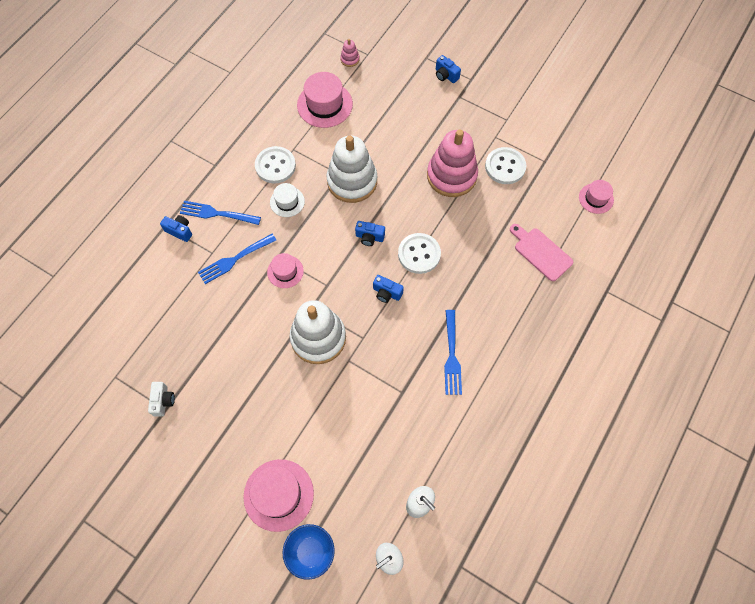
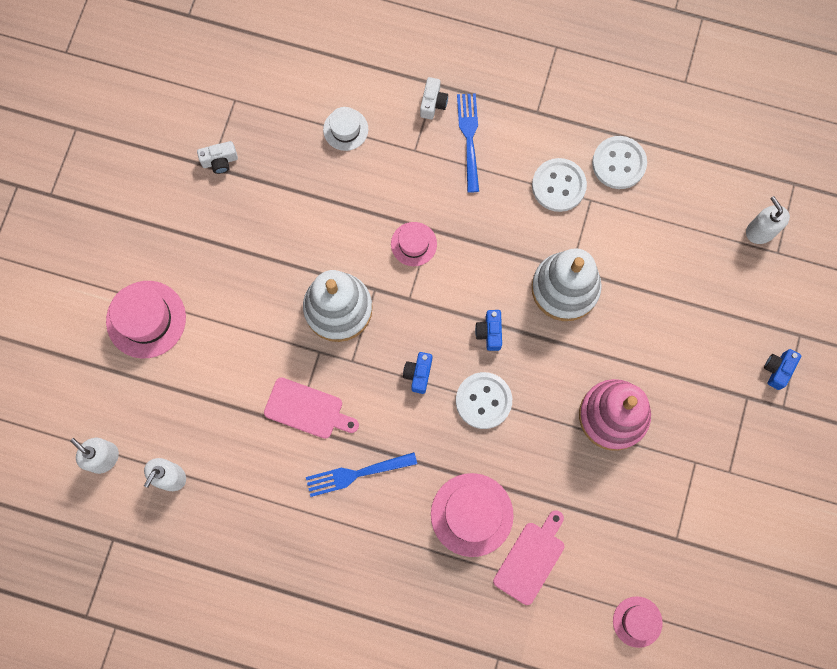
camera: 75 degrees right, 10 degrees up
blue camera [160,215,192,242] -> white camera [420,77,448,119]
blue fork [198,234,276,284] -> none
white hat [270,183,305,217] -> white hat moved to [323,107,368,151]
blue bowl [282,524,335,580] -> none
pink hat [297,72,353,128] -> pink hat moved to [431,473,514,557]
pink stacking toy [340,39,360,67] -> white soap dispenser [746,196,790,244]
white button [485,147,526,184] -> white button moved to [592,136,647,189]
none -> pink cutting board [264,378,359,439]

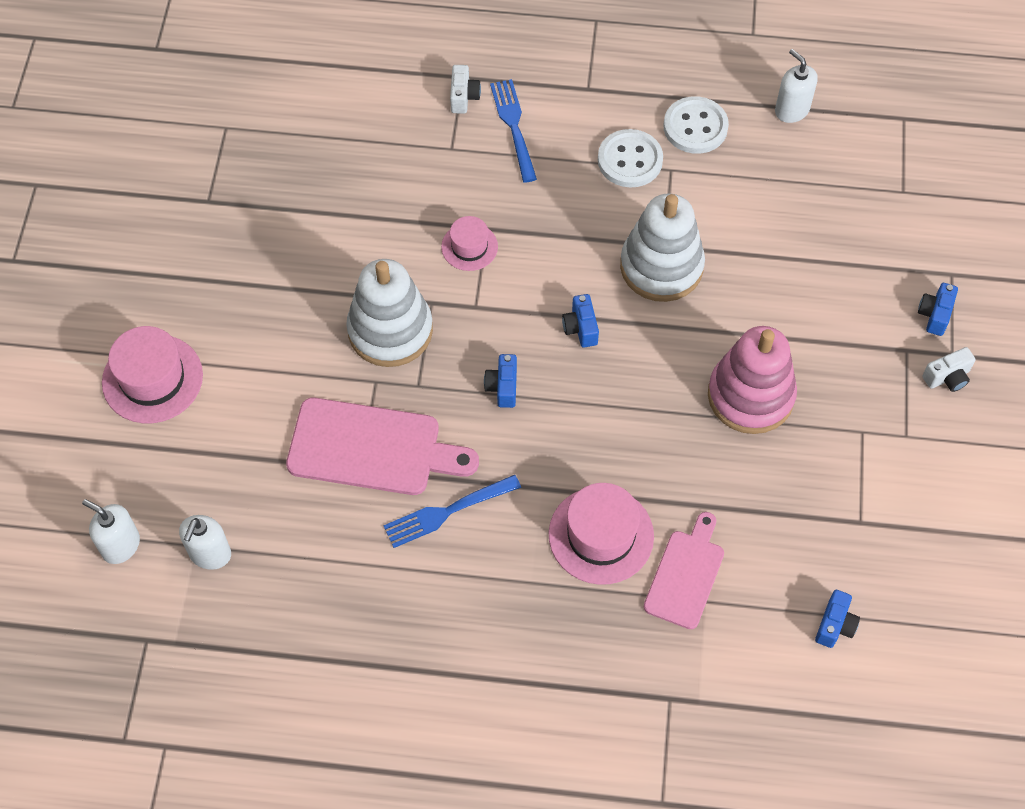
camera: 10 degrees left, 15 degrees down
white camera [197,141,238,174] -> white camera moved to [922,347,976,392]
pink cutting board [264,378,359,439] -> pink cutting board [286,398,479,495], size x1.58
white hat [323,107,368,151] -> none
white button [456,372,512,429] -> none
pink hat [613,596,663,648] -> blue camera [815,590,860,648]
white soap dispenser [746,196,790,244] -> white soap dispenser moved to [775,49,818,123]

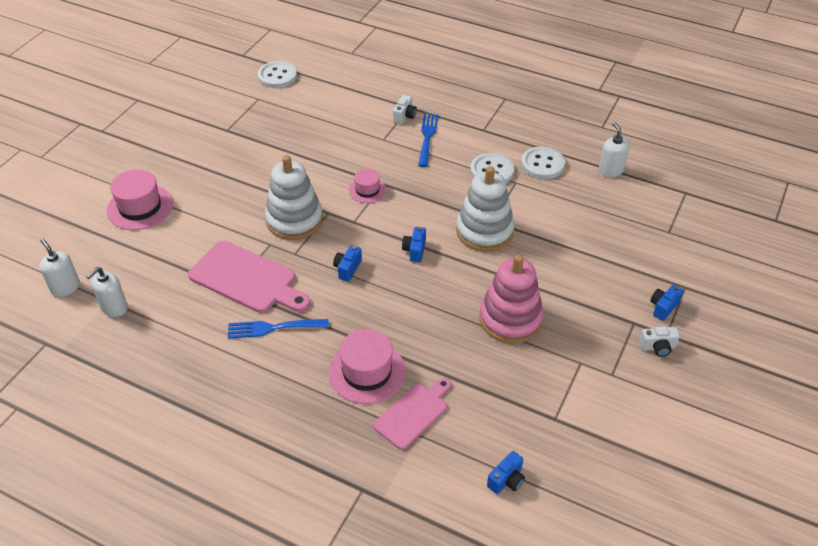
camera: 20 degrees right, 15 degrees down
none -> white button [258,61,297,88]

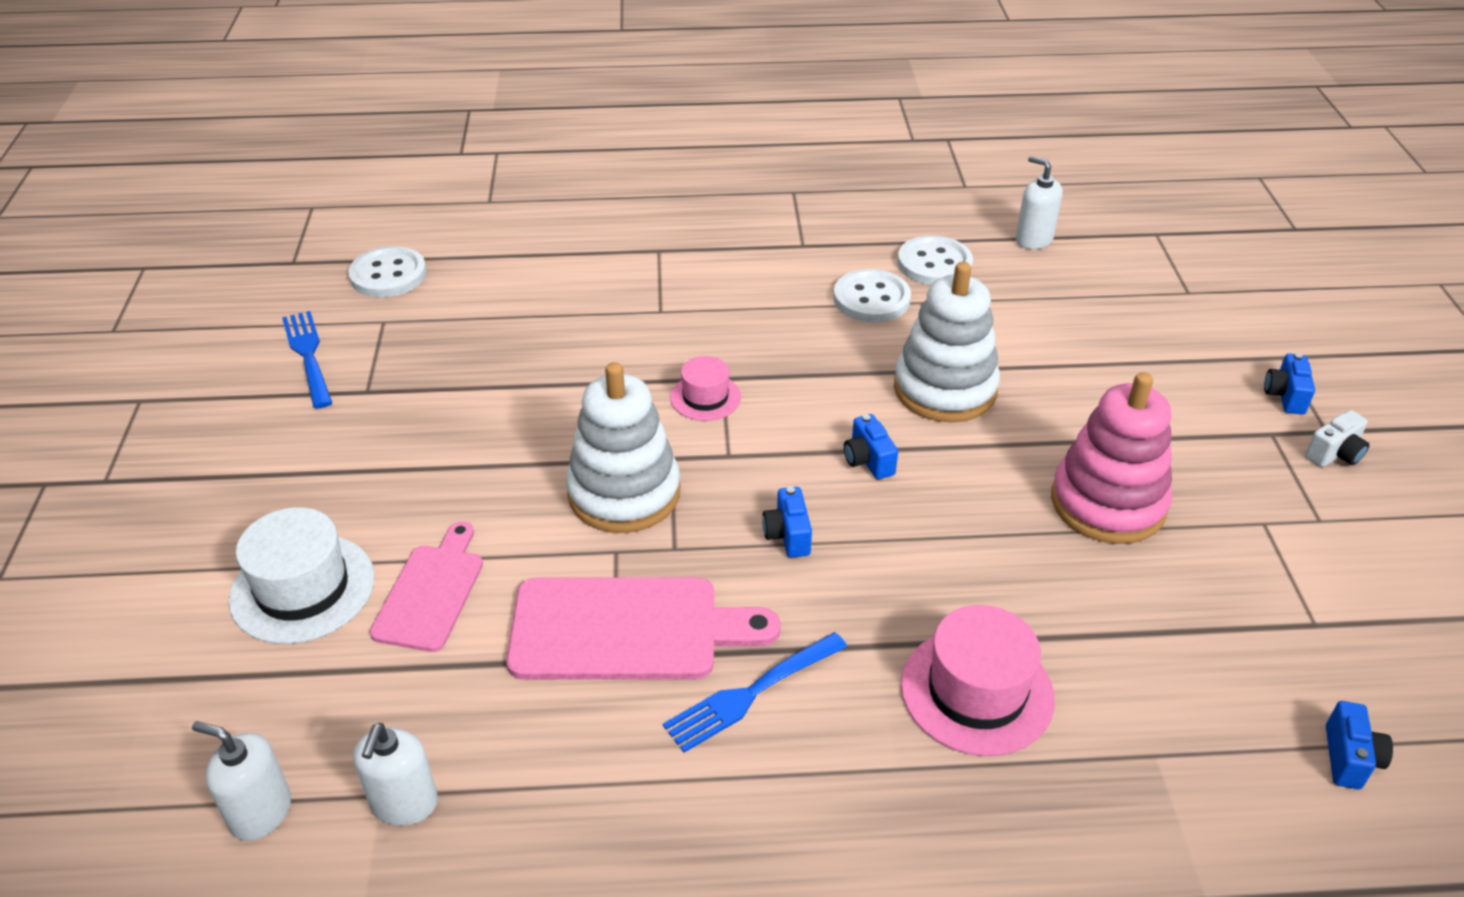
camera: 30 degrees left, 5 degrees down
pink hat [107,169,173,230] -> white hat [228,507,375,644]
pink cutting board [373,378,451,450] -> pink cutting board moved to [370,521,483,652]
white camera [393,95,417,124] -> none
blue fork [418,113,439,167] -> blue fork moved to [282,311,332,409]

